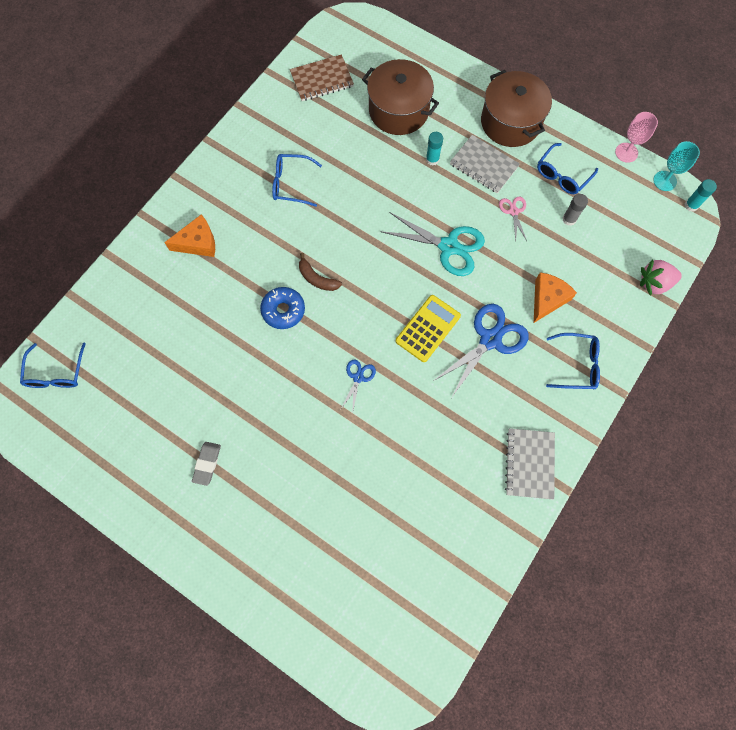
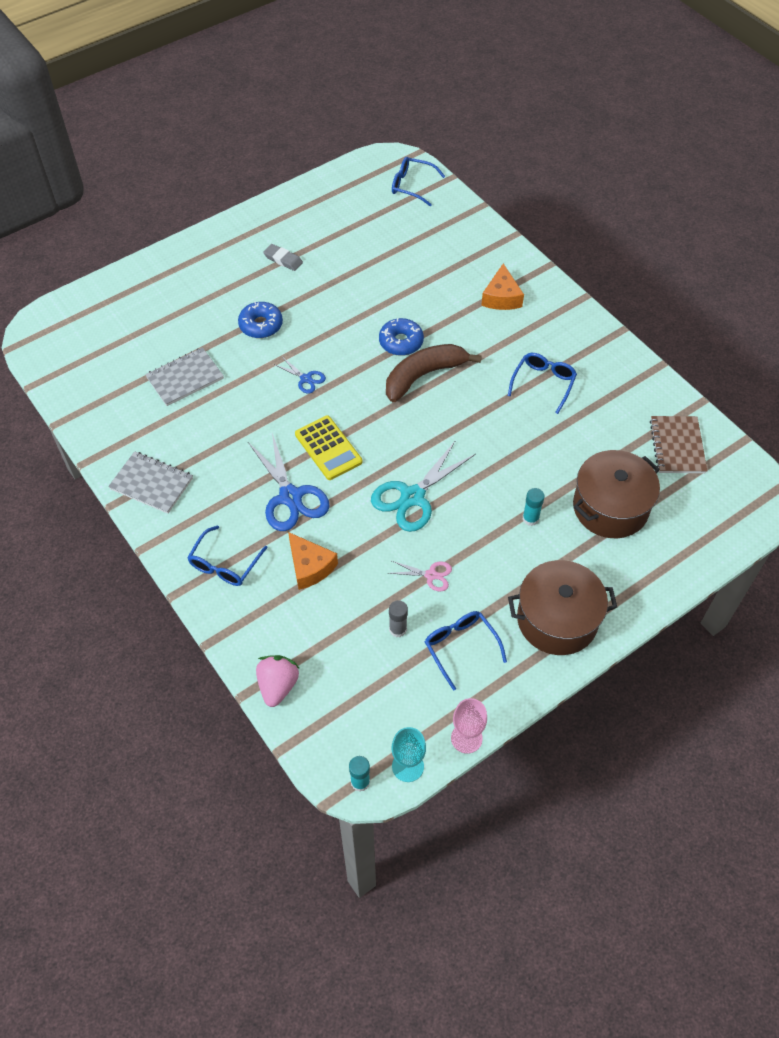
camera: 110 degrees right, 15 degrees down
brown banana [299,253,342,291] -> brown banana [386,344,482,402], size x1.86
grey notebook [450,135,520,193] -> grey notebook moved to [145,347,224,406]
none -> blue donut [238,302,283,338]

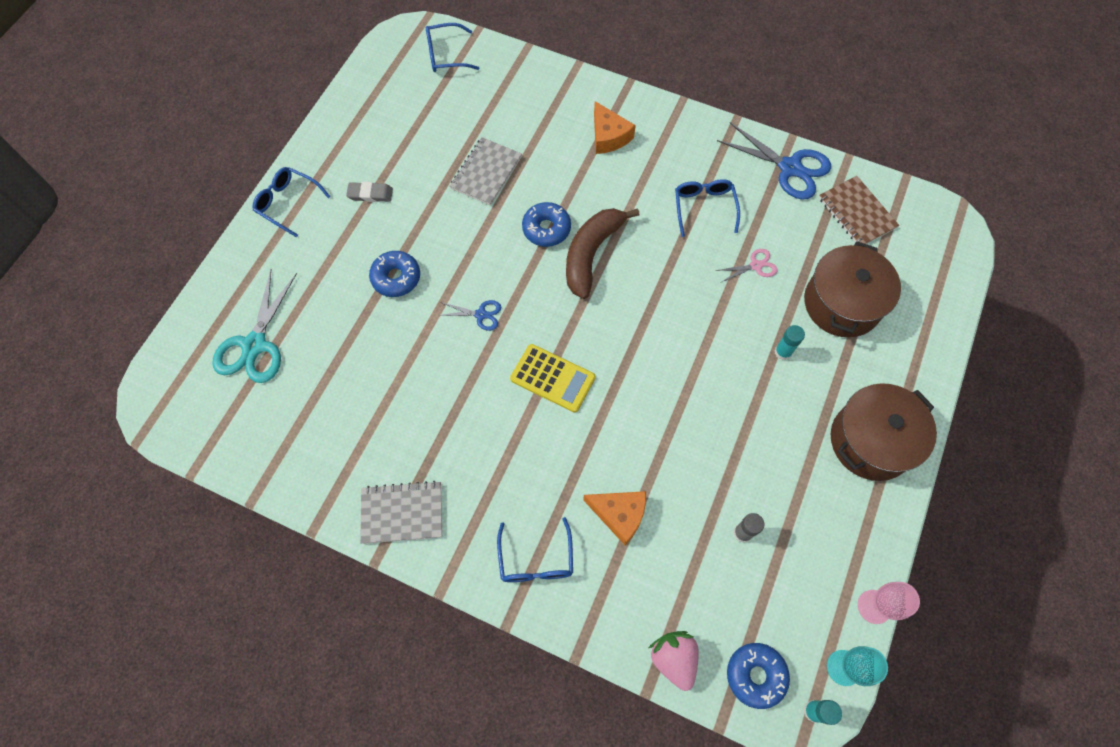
camera: 30 degrees left, 10 degrees up
grey notebook [145,347,224,406] -> grey notebook moved to [450,137,522,206]
blue scissors [248,433,330,531] -> blue scissors moved to [717,122,831,200]
turquoise scissors [371,440,476,532] -> turquoise scissors moved to [212,270,297,383]
pink scissors [388,561,452,592] -> pink scissors moved to [715,249,778,282]
blue glasses [425,611,507,691] -> blue glasses moved to [253,167,331,237]
none -> blue donut [727,643,790,709]

